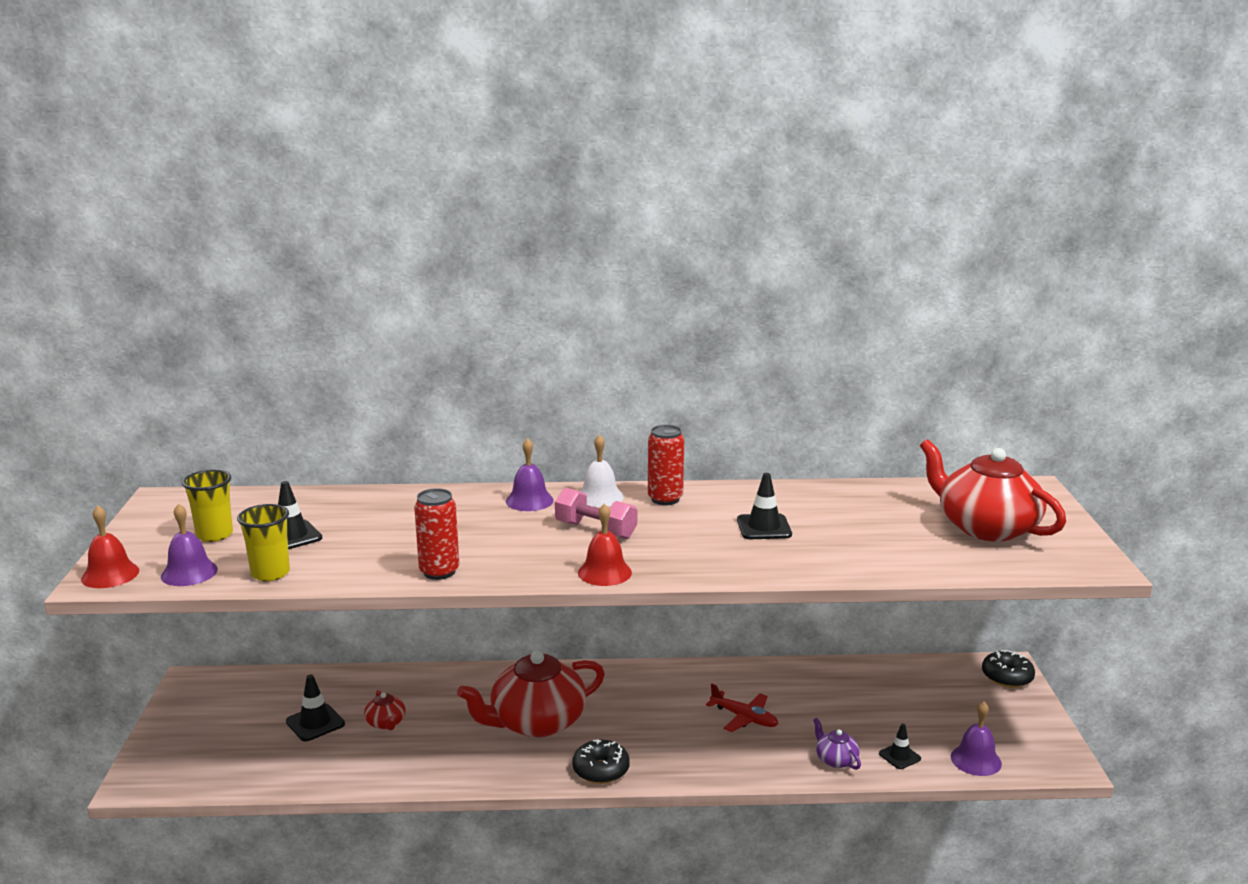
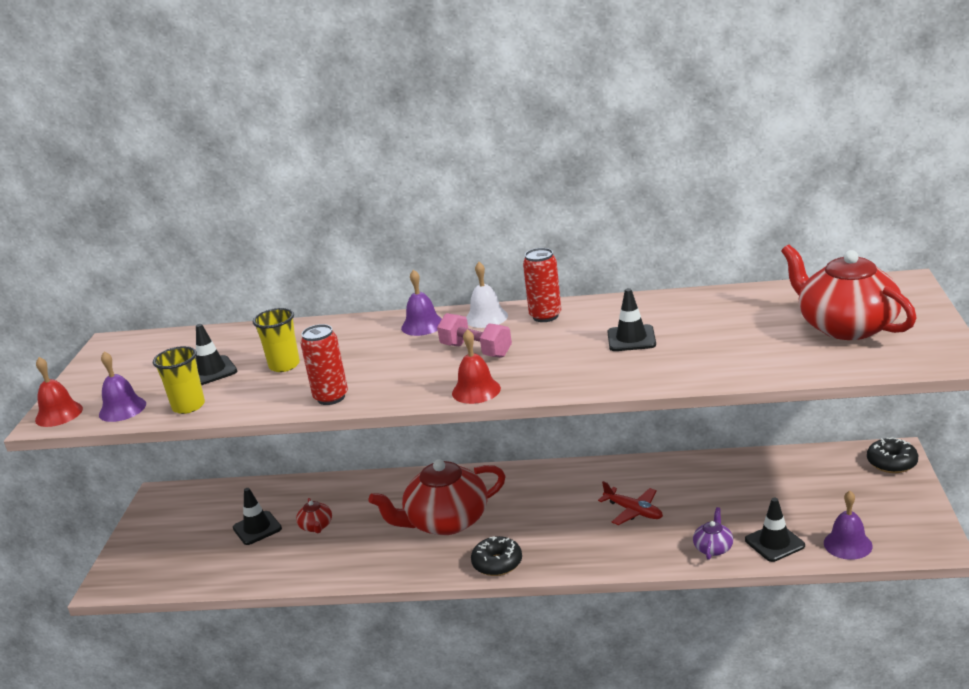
camera: 10 degrees right, 5 degrees up
yellow cup [182,470,233,542] -> yellow cup moved to [253,308,300,372]
purple teapot [813,718,861,770] -> purple teapot turned 45 degrees clockwise [693,507,733,560]
black traffic cone [879,724,921,769] -> black traffic cone [745,498,805,562], size x1.52

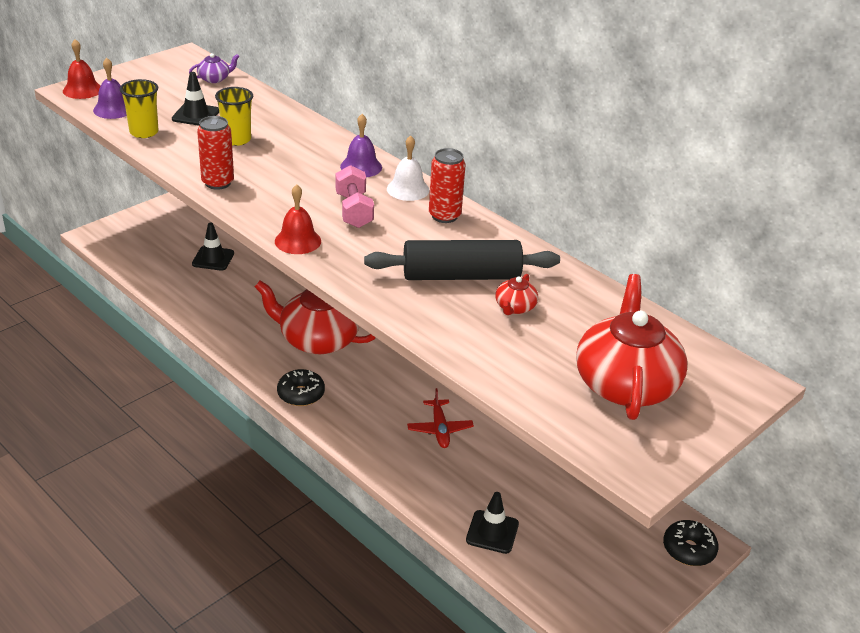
camera: 35 degrees right, 10 degrees up
red teapot [296,498,332,533] -> red teapot moved to [495,274,538,315]
black traffic cone [607,288,656,351] -> black rolling pin [364,240,560,280]
purple teapot [693,507,733,560] -> purple teapot moved to [189,53,240,83]
purple bell [824,491,873,560] -> none

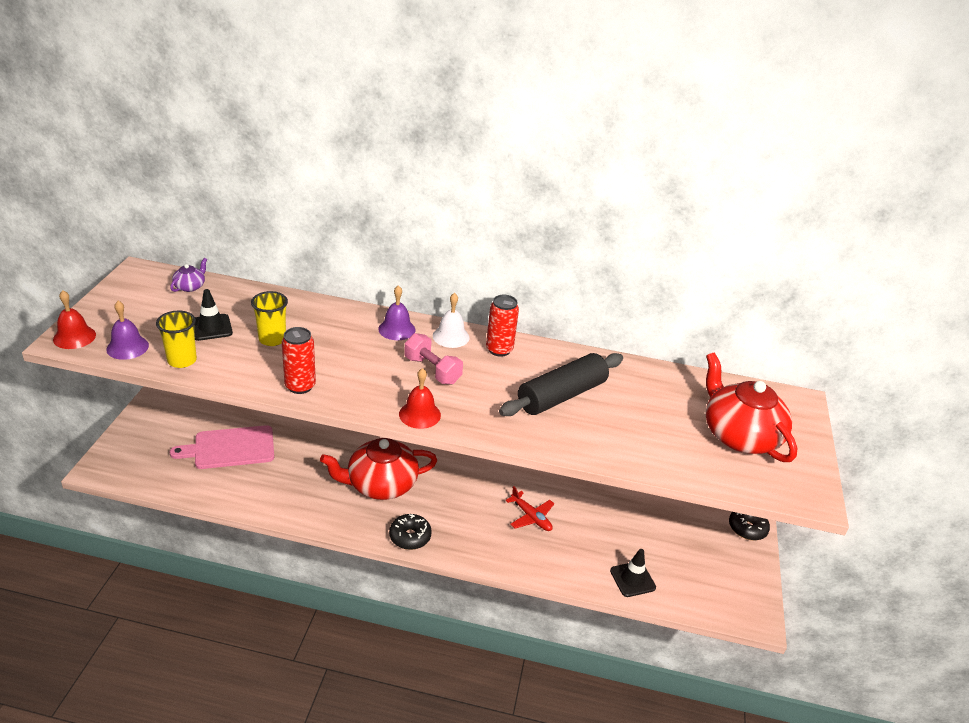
camera: 35 degrees left, 0 degrees up
black traffic cone [192,222,234,271] -> pink cutting board [169,425,274,469]
red teapot [495,274,538,315] -> none

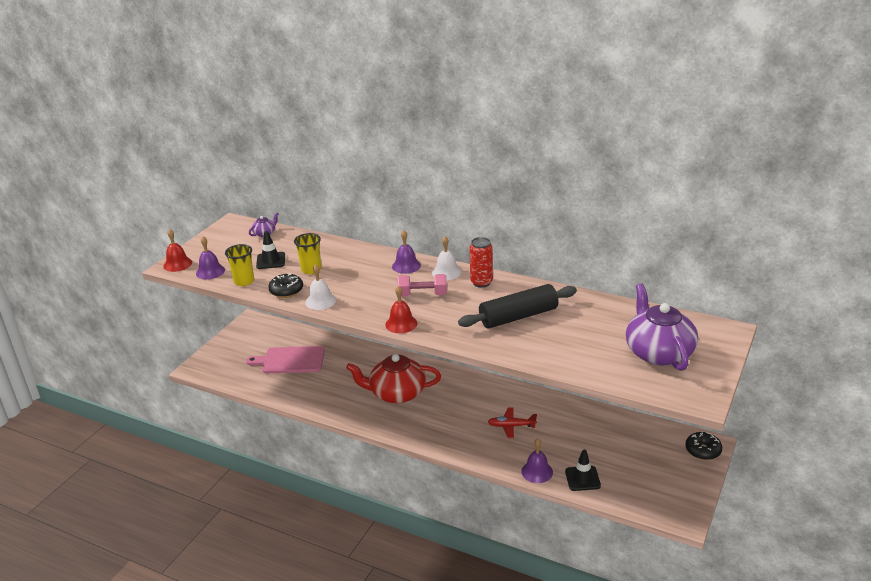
camera: 20 degrees right, 5 degrees down
red can [282,327,316,394] -> white bell [305,264,336,310]
black donut [389,514,432,550] -> black donut moved to [268,273,303,298]
pink dumbbell [404,333,463,385] -> pink dumbbell turned 60 degrees counterclockwise [397,274,447,297]
red plane [506,486,554,531] -> red plane turned 120 degrees clockwise [488,408,537,438]
red teapot [705,353,797,462] -> purple teapot [626,284,698,371]
none -> purple bell [521,438,553,483]

